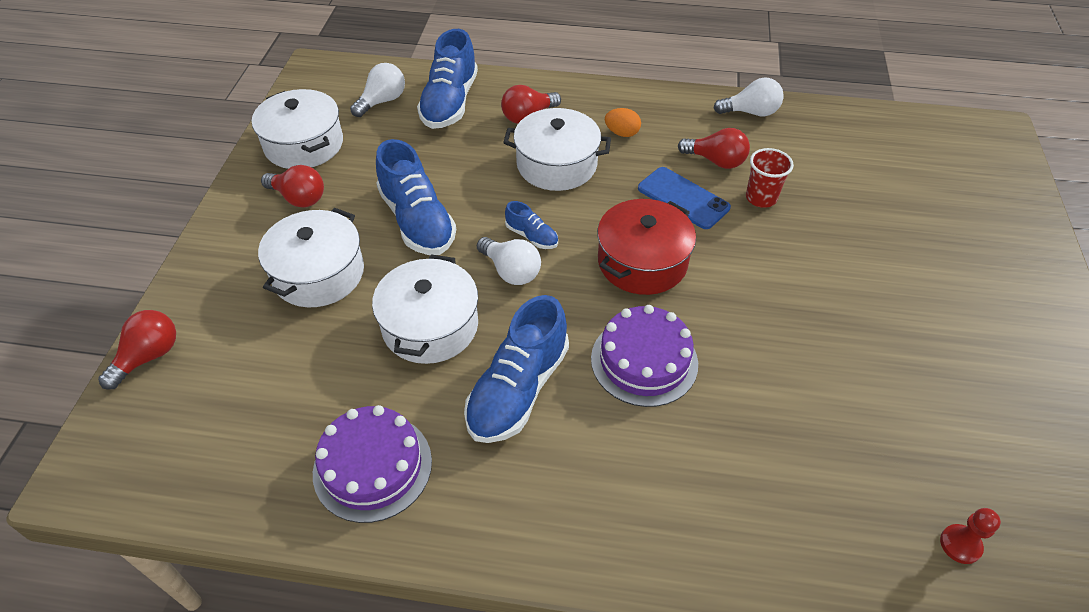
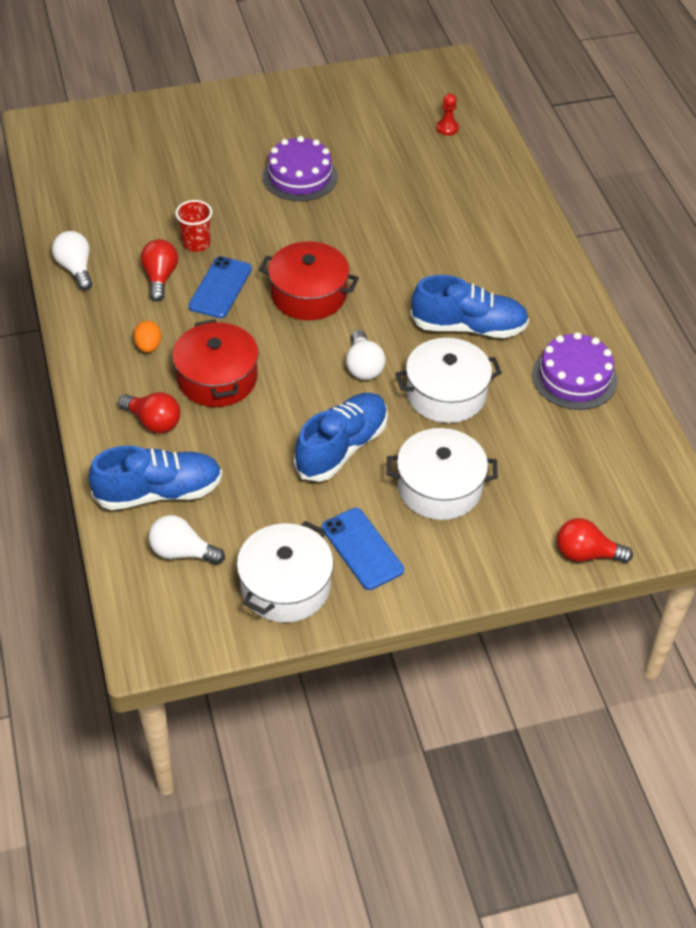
camera: 115 degrees left, 0 degrees up
red light bulb [261,165,324,208] -> blue phone [322,508,404,590]
white light bulb [477,237,541,285] -> white light bulb turned 150 degrees clockwise [346,330,386,380]
white pot [503,108,611,191] -> red pot [172,319,259,407]
blue shoe [505,201,558,249] -> none
purple cake [591,305,698,407] -> purple cake moved to [263,136,338,201]

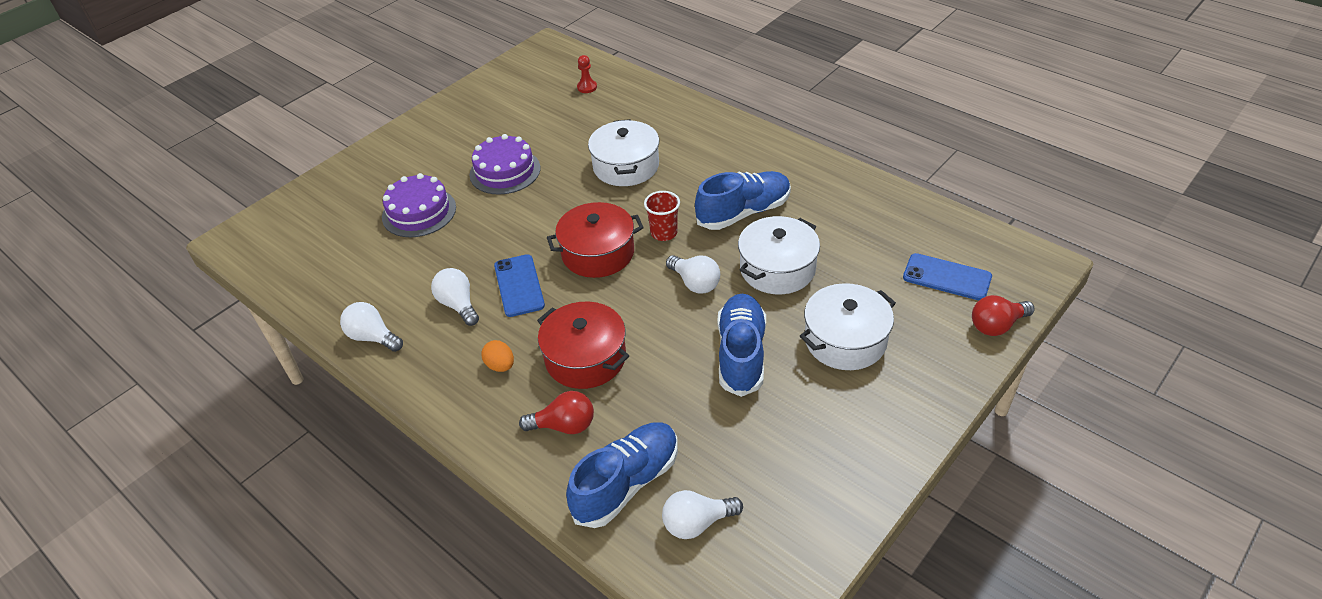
camera: 30 degrees left, 5 degrees down
red light bulb [141,239,178,301] -> white light bulb [431,268,479,326]
red cup [175,200,212,252] -> red cup moved to [644,191,680,241]
white pot [237,521,334,623] -> white pot moved to [588,119,659,186]
blue phone [322,508,404,590] -> blue phone moved to [903,253,992,300]
purple cake [532,332,618,410] -> purple cake moved to [382,173,456,237]

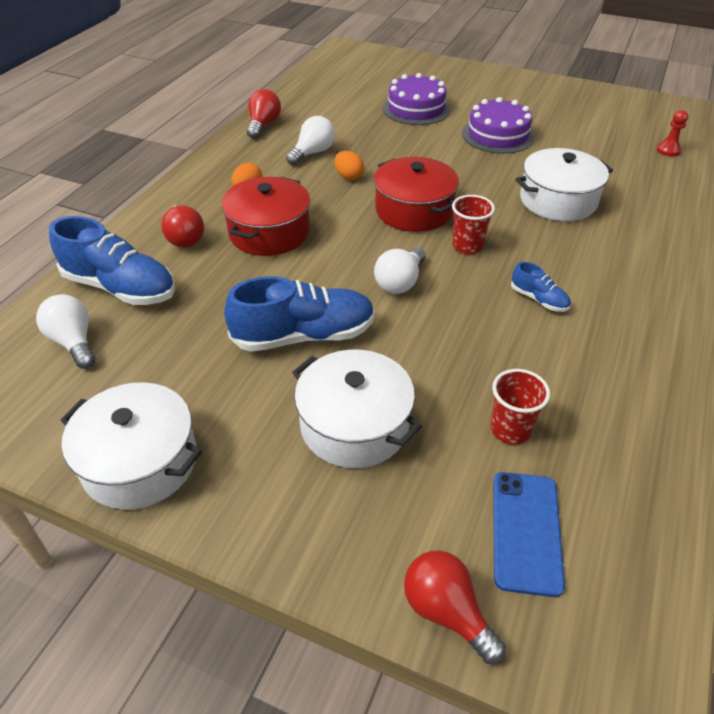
camera: 70 degrees right, 0 degrees up
white light bulb [340,302,403,352] -> red light bulb [247,89,281,139]
blue phone [494,254,545,317] -> orange egg [334,151,364,180]
blue shoe [695,171,791,230] -> blue shoe [511,262,571,312], size x0.48
white pot [738,216,820,294] -> white pot moved to [60,382,202,510]
none -> red cup [490,369,550,445]

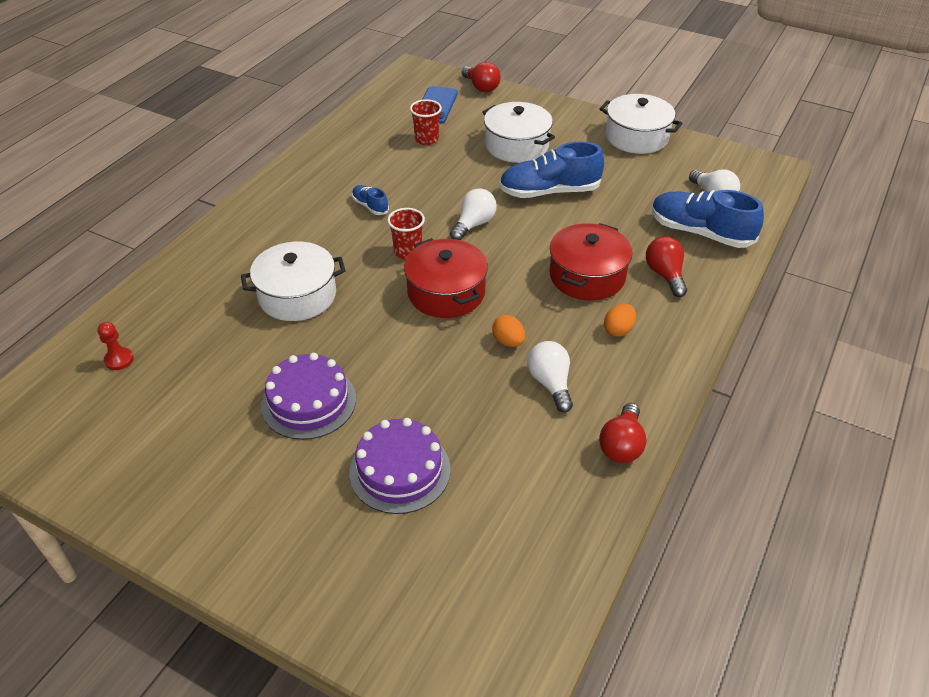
camera: 175 degrees left, 0 degrees up
white light bulb [286,116,335,165] -> white light bulb turned 120 degrees clockwise [527,341,573,413]

